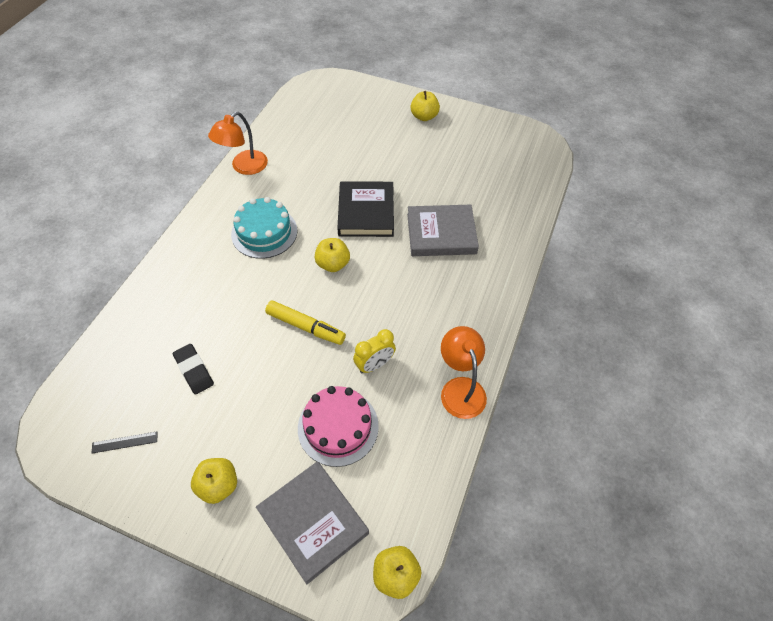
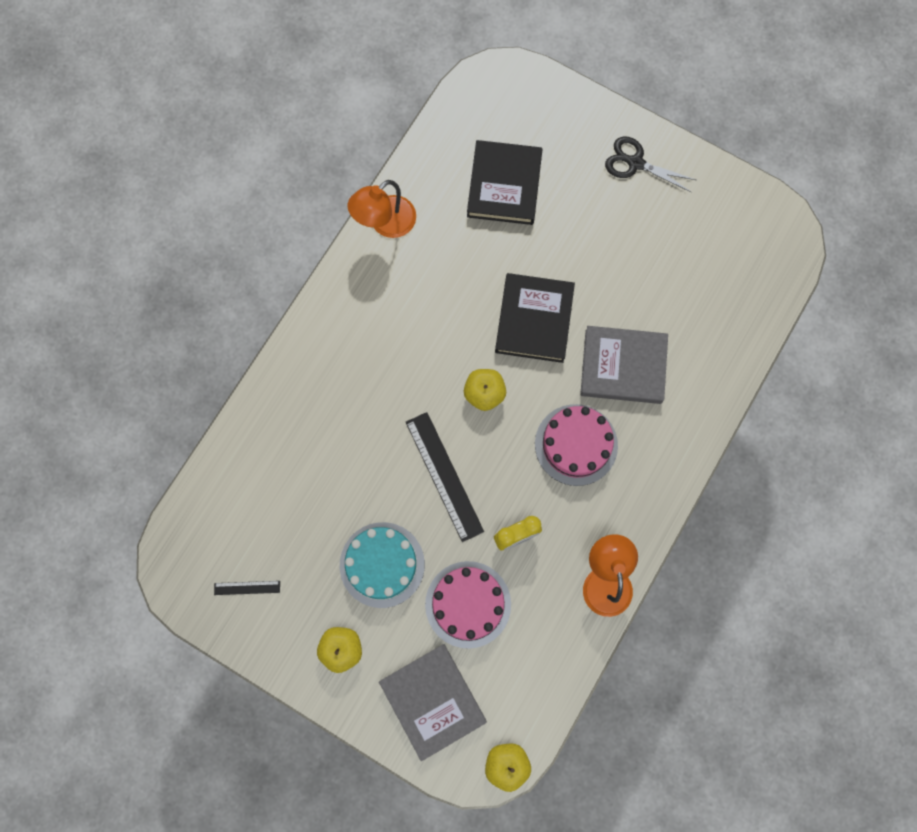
camera: 10 degrees right, 20 degrees up
black eraser [173,344,214,395] -> none
turquoise cake [231,197,298,259] -> turquoise cake moved to [340,522,425,608]
yellow marker [265,301,346,345] -> black ruler [406,412,484,542]
yellow apple [411,91,440,121] -> black scissors [605,137,696,193]
none -> black book [467,140,542,225]
none -> pink cake [535,404,618,486]

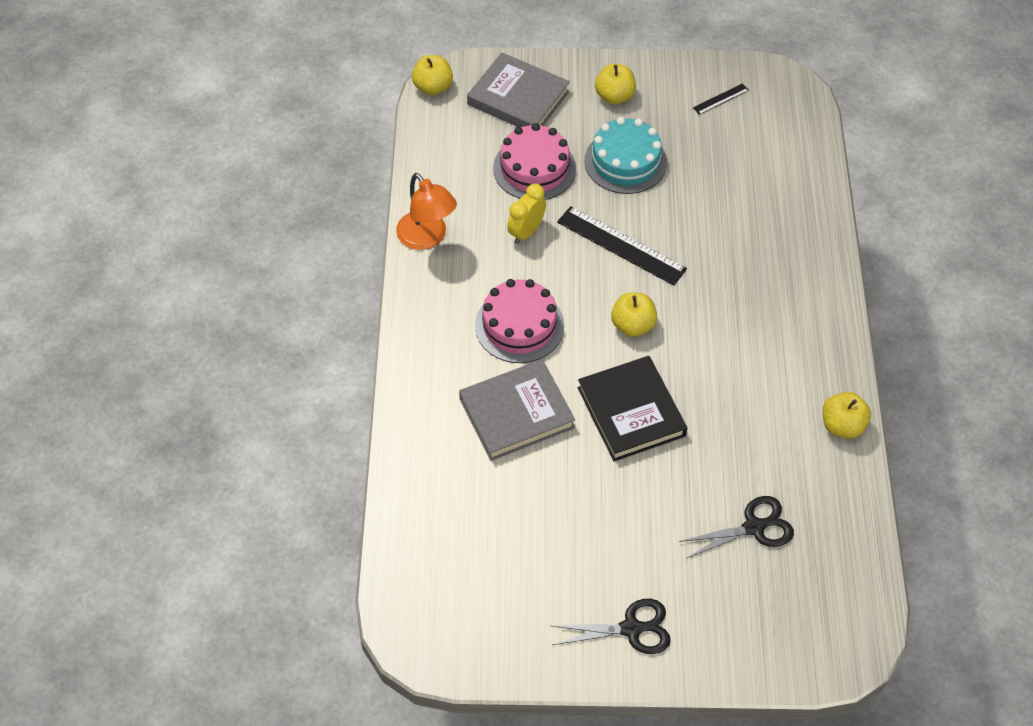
camera: 150 degrees right, 20 degrees down
orange lamp [348,180,416,238] -> yellow apple [822,392,871,439]
black book [467,140,542,225] -> black scissors [679,496,794,559]

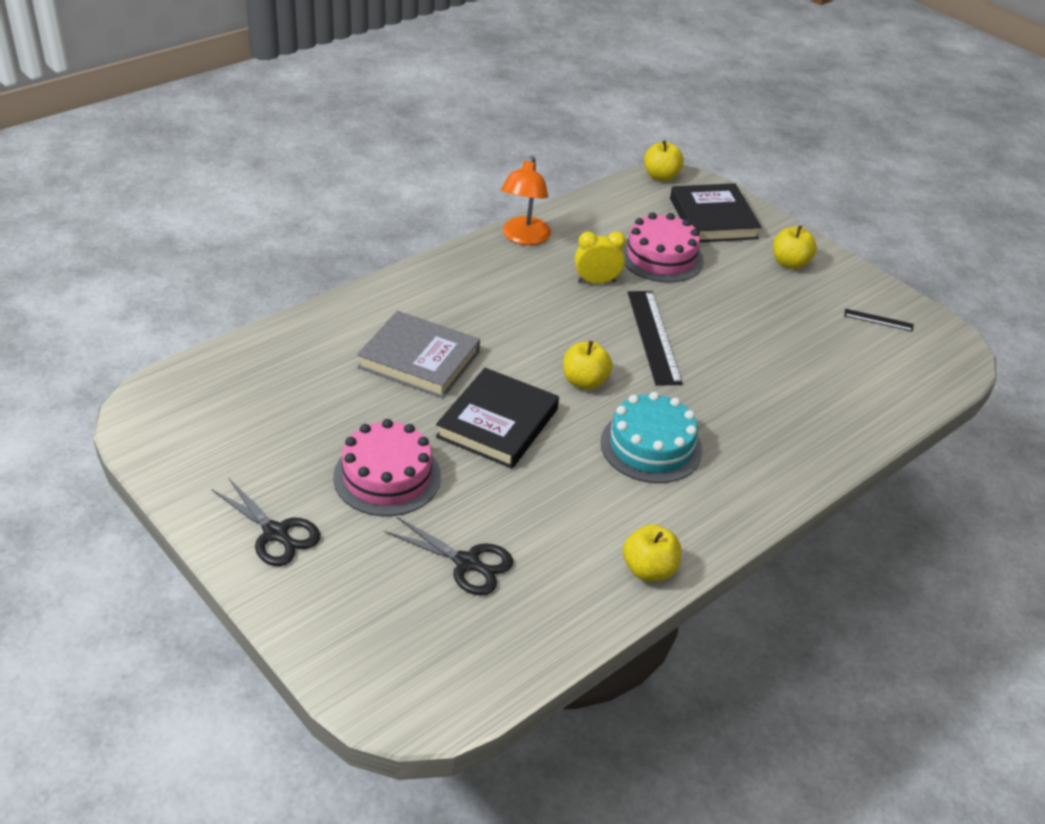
camera: 45 degrees right, 15 degrees down
grey book [467,53,570,127] -> black book [670,183,761,242]
pink cake [475,279,564,363] -> pink cake moved to [333,419,441,516]
turquoise cake [585,117,667,194] -> turquoise cake moved to [600,392,702,483]

